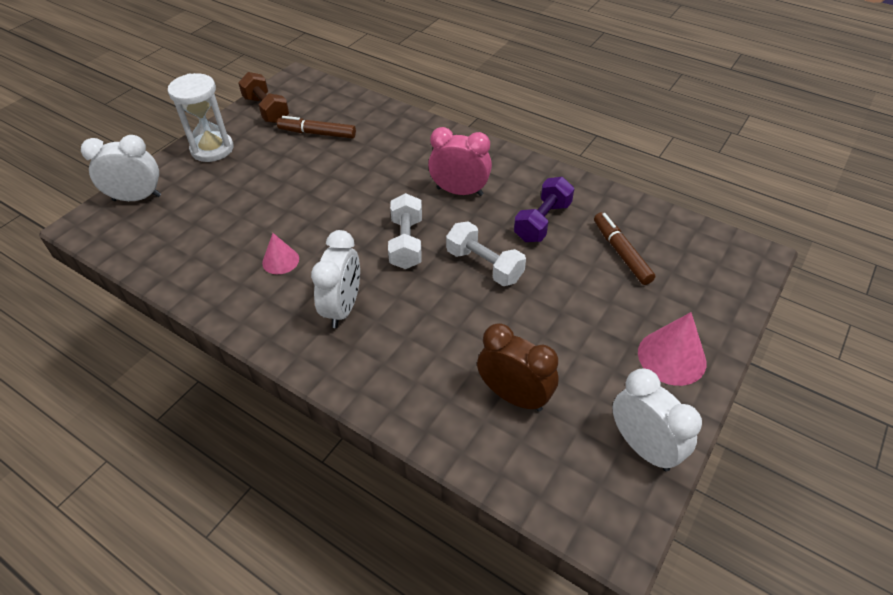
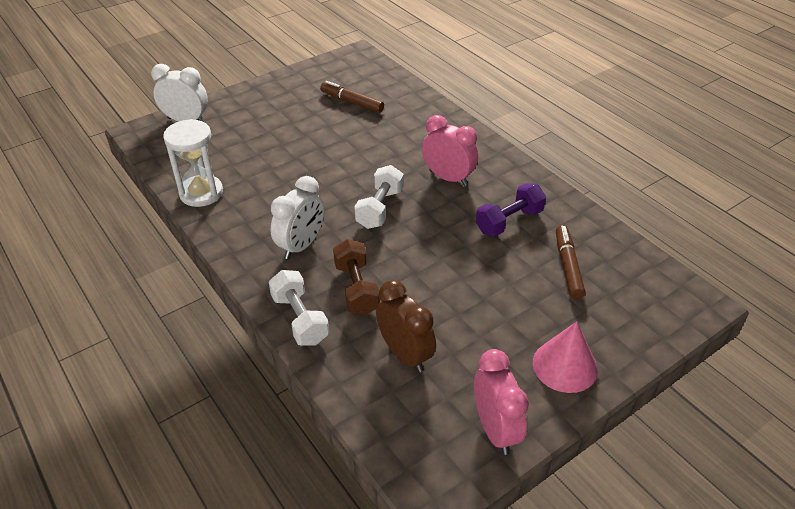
camera: 20 degrees right, 5 degrees down
white hourglass [168,73,233,162] -> white hourglass moved to [163,119,223,207]
brown dumbbell [238,72,289,123] -> brown dumbbell moved to [333,239,380,315]
pink cone [262,233,299,274] -> none
white dumbbell [446,222,526,286] -> white dumbbell moved to [269,270,329,346]
white clock [613,369,702,471] -> pink clock [474,349,529,455]

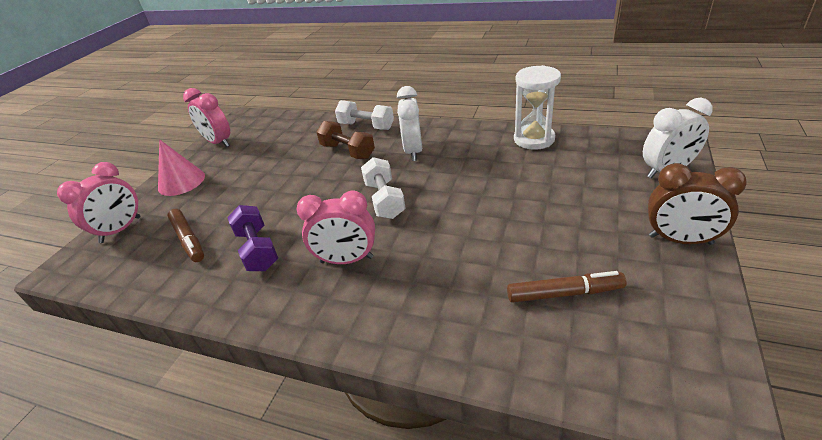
camera: 150 degrees right, 5 degrees down
brown clock [376,280,436,372] -> brown clock moved to [648,163,747,245]
purple dumbbell [476,183,546,236] -> purple dumbbell turned 45 degrees counterclockwise [227,205,278,271]
none -> pink clock [57,162,140,243]

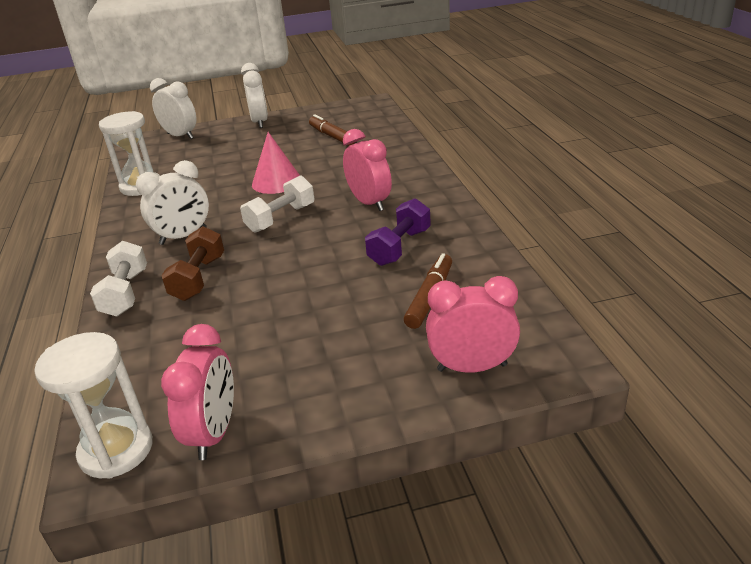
camera: 125 degrees left, 5 degrees down
pink cone [158,139,205,196] -> pink cone moved to [252,132,300,194]
brown clock [648,163,747,245] -> white clock [241,63,268,128]
none -> white hourglass [34,332,153,479]

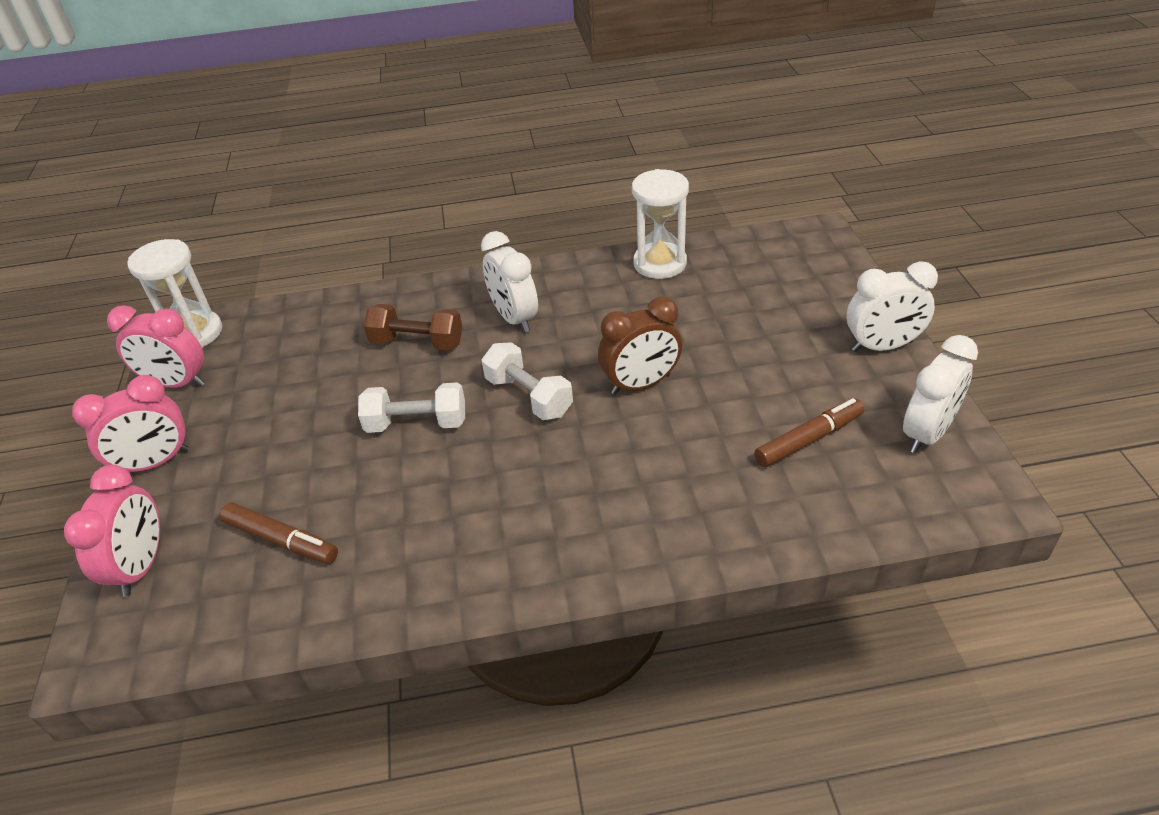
camera: 95 degrees right, 10 degrees up
white dumbbell [90,241,147,316] -> white dumbbell moved to [358,382,465,433]
white clock [150,78,197,139] -> white clock moved to [903,335,978,453]
pink cone [252,132,300,194] -> brown clock [598,297,682,395]
pink clock [343,129,392,211] -> pink clock moved to [72,375,189,472]
purple dumbbell [365,198,431,266] -> none

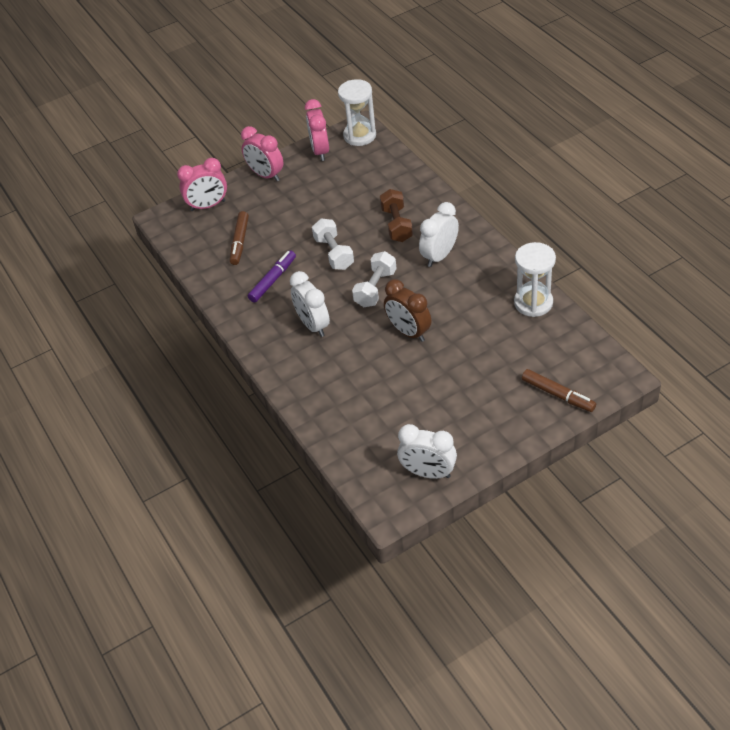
camera: 70 degrees right, 5 degrees up
brown marker [754,398,864,467] -> brown marker moved to [522,369,596,412]
white clock [847,261,938,352] -> white clock moved to [290,271,330,337]
none -> purple marker [248,250,296,303]

